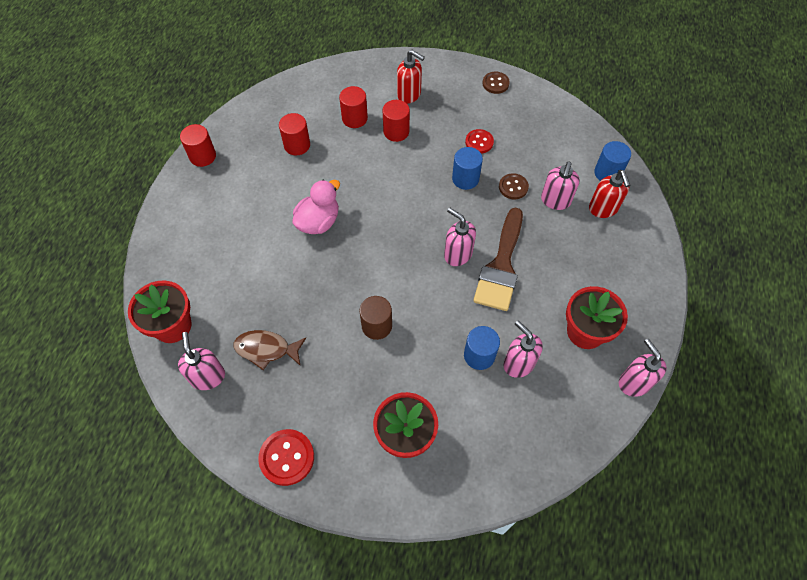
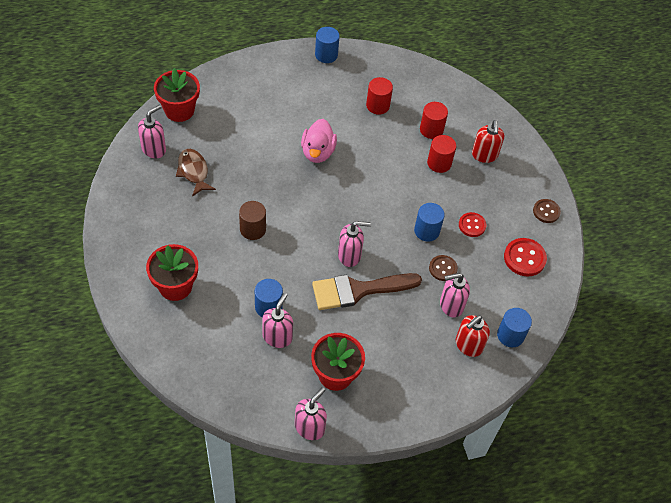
camera: 55 degrees right, 5 degrees down
red cylinder [180,124,216,167] -> blue cylinder [315,27,340,63]
red button [258,429,314,486] -> red button moved to [504,238,547,276]
pink duck [292,180,340,234] -> pink duck turned 90 degrees clockwise [301,119,337,163]
pink soap dispenser [444,208,476,266] -> pink soap dispenser turned 75 degrees clockwise [338,221,371,267]

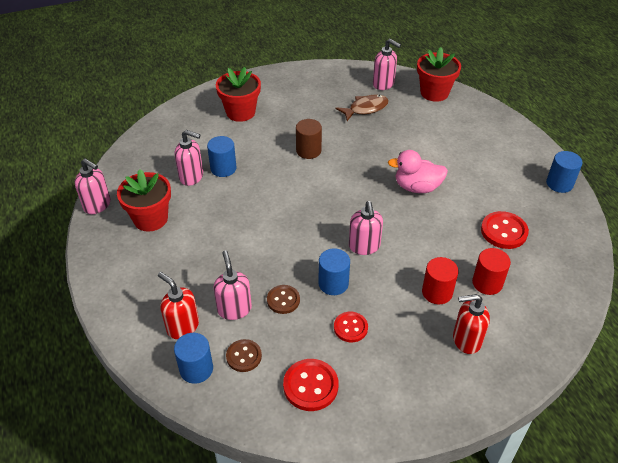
camera: 90 degrees right, 10 degrees down
brown brush [312,273,422,310] -> none
pink soap dispenser [338,221,371,267] -> pink soap dispenser moved to [349,201,383,255]
red cylinder [366,77,393,115] -> red button [481,211,529,249]
brown button [533,199,561,223] -> brown button moved to [226,339,262,372]

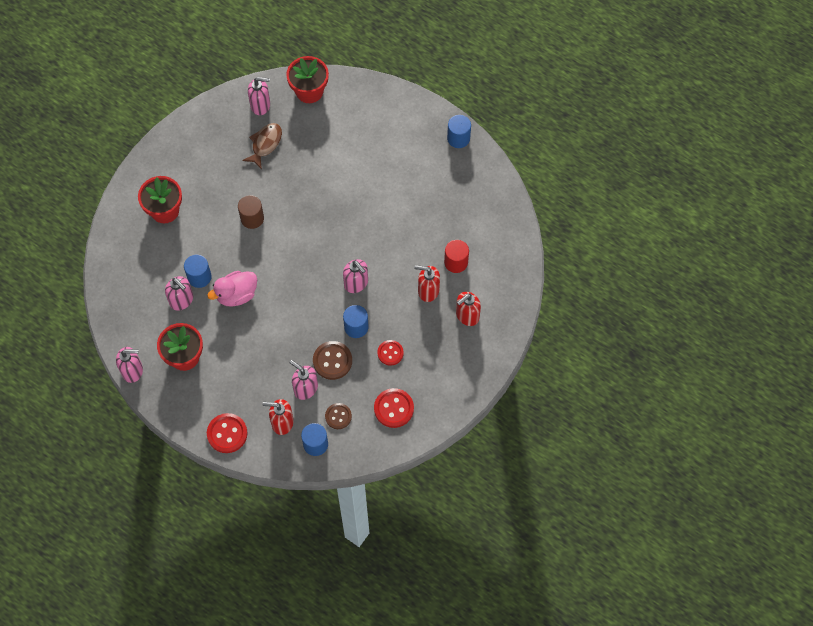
camera: 35 degrees left, 20 degrees up
pink soap dispenser [175,130,203,186] -> pink soap dispenser turned 60 degrees clockwise [165,276,193,311]
brown button [267,285,300,314] -> brown button [313,341,352,380], size x1.51
pink duck [388,150,448,193] -> pink duck moved to [207,271,257,307]
red cylinder [422,257,458,304] -> red soap dispenser [414,265,440,302]
red button [481,211,529,249] -> red button moved to [207,413,248,453]

